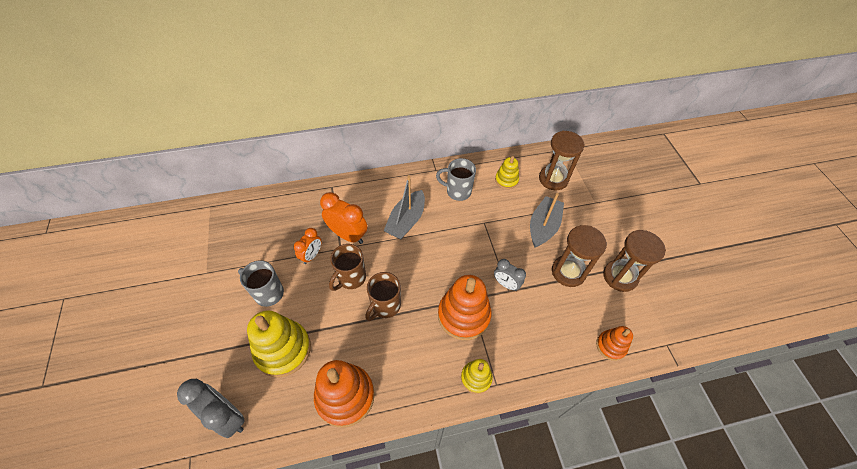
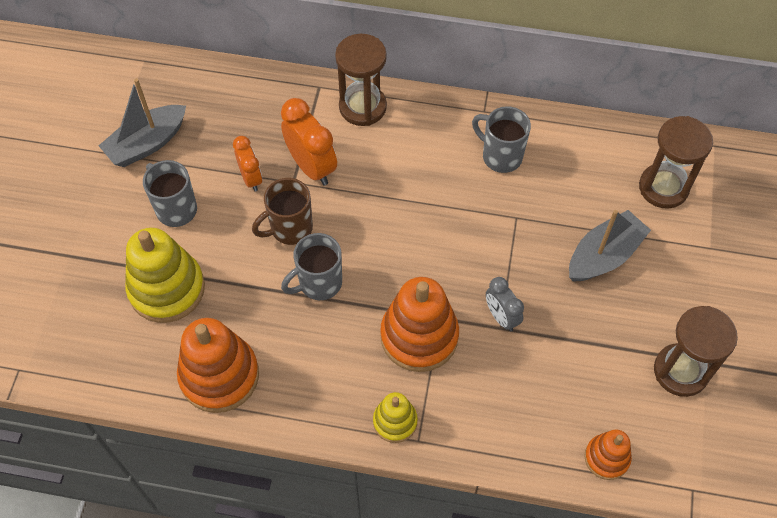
camera: 25 degrees right, 5 degrees up
grey clock [177,379,245,438] -> none
orange clock [294,228,321,264] -> orange clock turned 75 degrees counterclockwise [233,136,262,191]
brown mug [365,272,401,321] -> grey mug [281,233,342,300]
grey boat [384,175,425,239] -> grey boat moved to [98,78,186,167]
yellow stacking toy [495,156,519,189] -> none
brown hourglass [552,225,607,287] -> brown hourglass moved to [335,34,387,126]

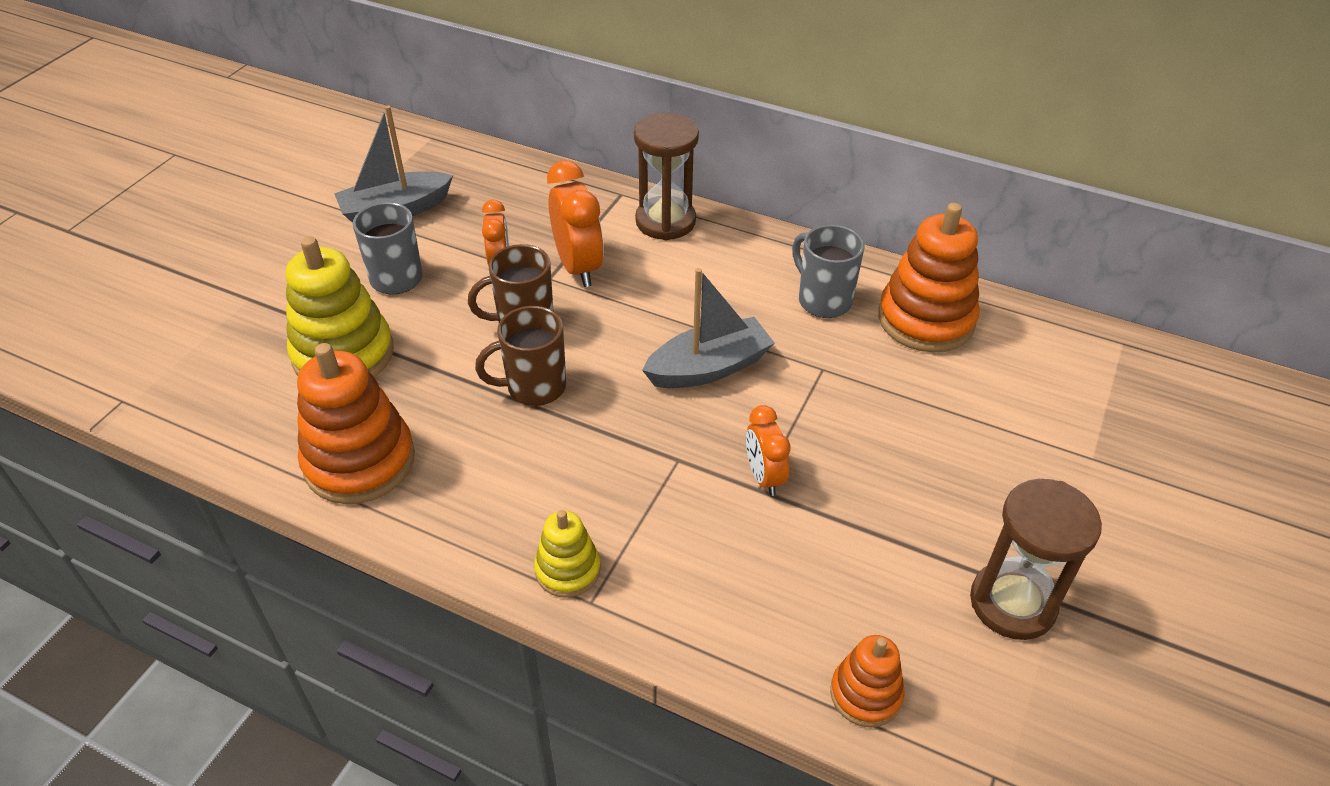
camera: 15 degrees right, 15 degrees down
grey mug [281,233,342,300] -> brown mug [475,306,566,406]
orange stacking toy [380,277,459,372] -> orange stacking toy moved to [878,203,980,352]
grey clock [486,277,524,332] -> orange clock [746,405,791,496]
grey boat [569,210,651,282] -> grey boat moved to [642,268,774,388]
brown hourglass [639,116,713,209] -> none

